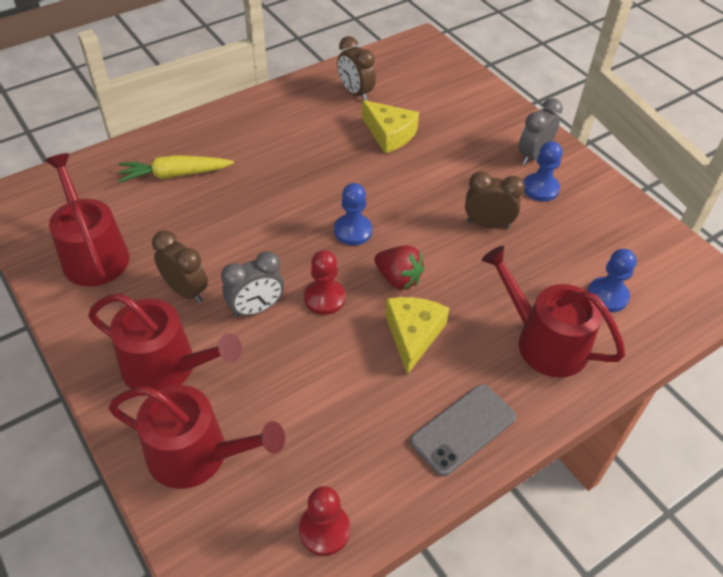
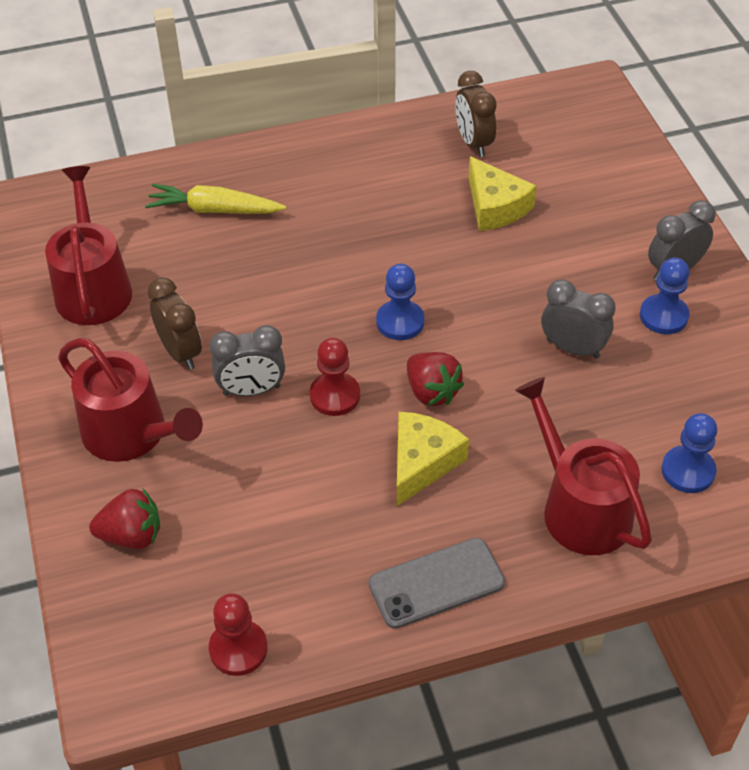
camera: 20 degrees right, 0 degrees up
red watering can [108,385,285,489] -> red strawberry [89,489,160,549]
brown clock [465,171,525,228] -> grey clock [542,279,616,359]

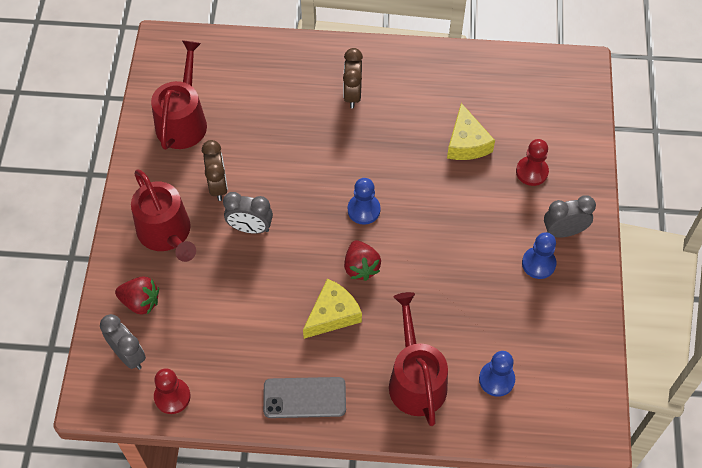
camera: 20 degrees right, 10 degrees up
yellow carrot [145,184,286,214] -> none
red pawn [310,338,360,416] -> red pawn moved to [516,139,549,186]
brown clock [455,71,497,157] -> brown clock moved to [343,48,363,109]
grey clock [542,279,616,359] -> grey clock moved to [100,314,146,370]

